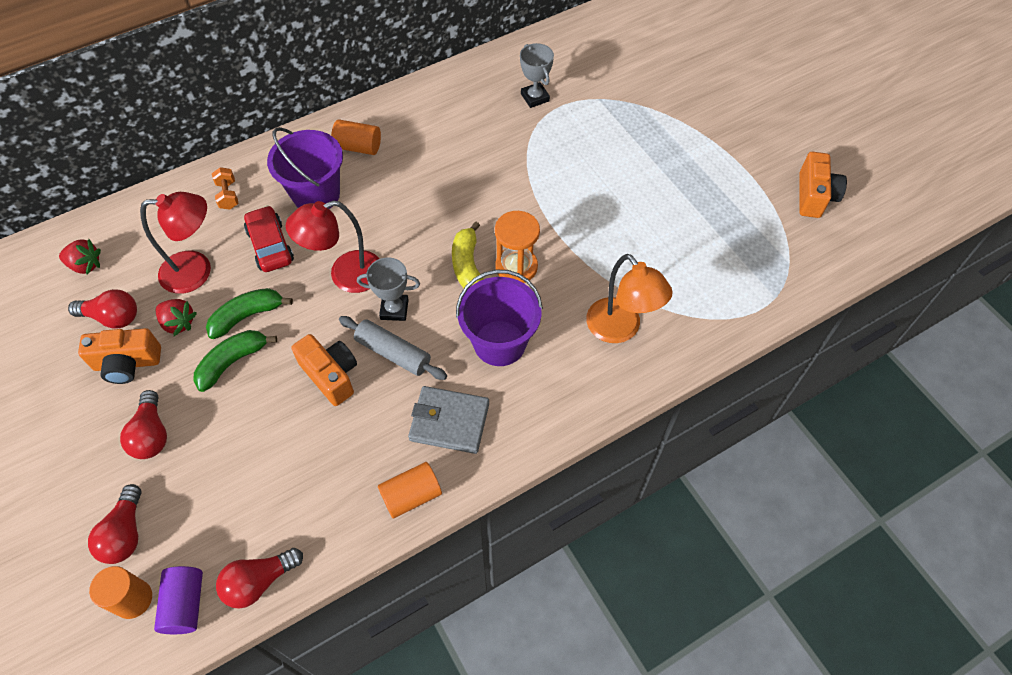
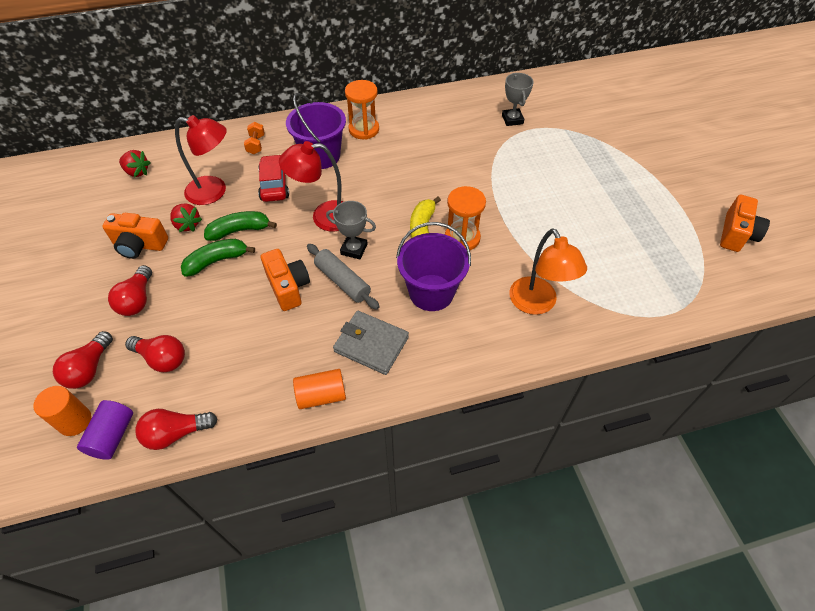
camera: 15 degrees right, 5 degrees down
red light bulb [68,289,137,329] -> red light bulb moved to [125,335,185,372]
orange cylinder [331,119,381,155] -> orange hourglass [345,80,379,140]

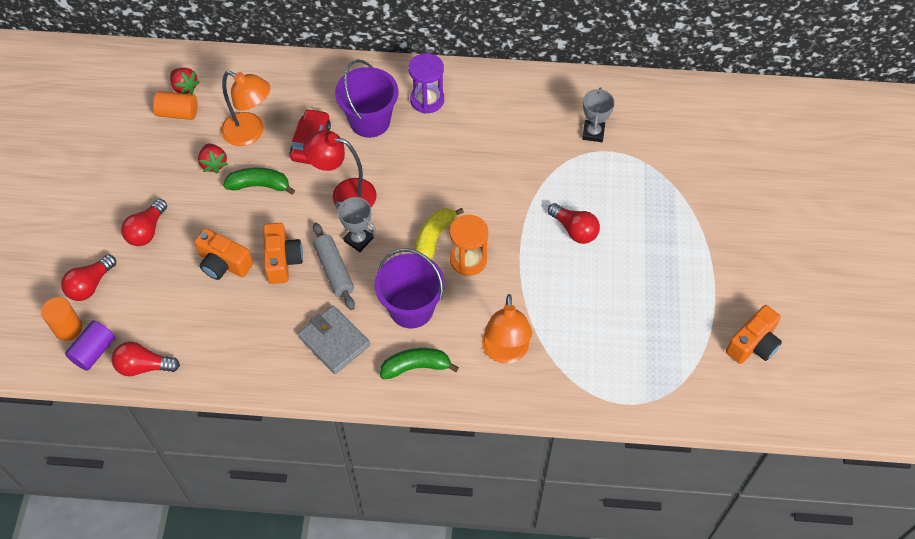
camera: 20 degrees right, 5 degrees up
orange camera [102,213,168,259] -> orange camera moved to [194,228,253,280]
red light bulb [125,335,185,372] -> red light bulb moved to [548,203,600,244]
red lamp [175,115,227,205] -> orange lamp [221,71,270,146]
green banana [181,239,255,277] -> green banana moved to [380,348,459,379]
orange dumbbell [244,122,265,154] -> none
orange cylinder [293,369,346,409] -> orange cylinder moved to [153,91,198,120]
orange hourglass [345,80,379,140] -> purple hourglass [408,53,444,113]

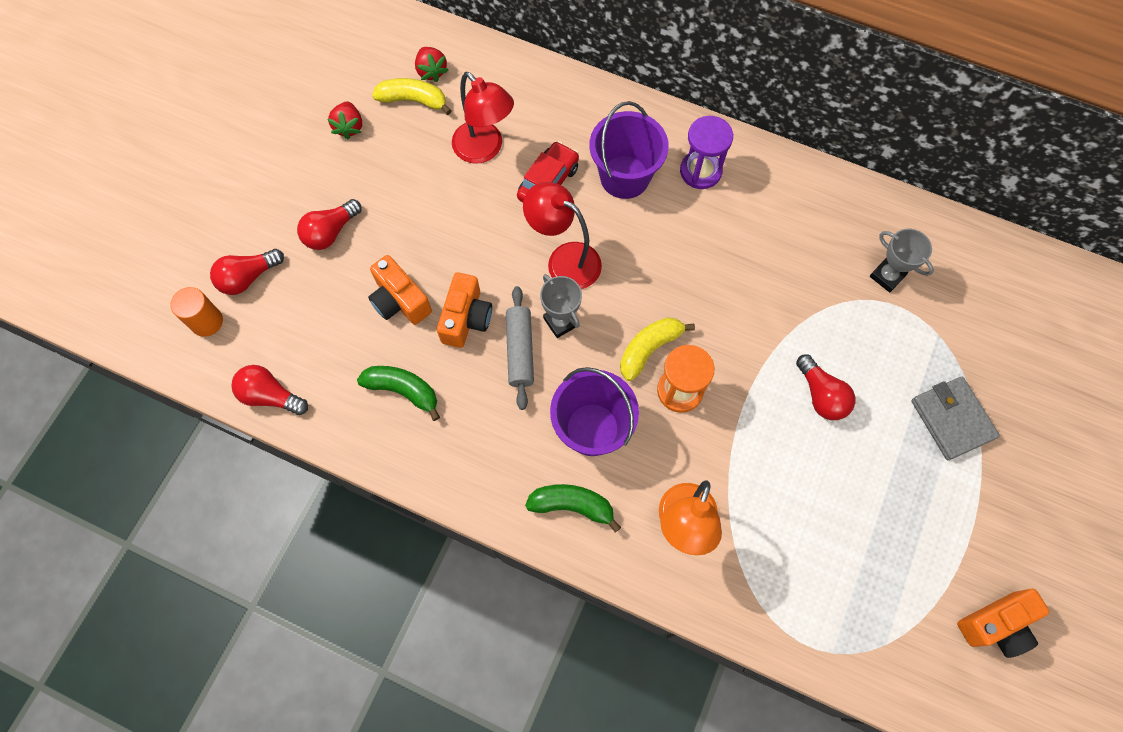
camera: 20 degrees right, 10 degrees up
purple cylinder [65,320,115,371] -> none
orange cylinder [153,91,198,120] -> yellow banana [372,78,452,115]
red strawberry [198,143,228,174] -> red strawberry moved to [327,101,362,140]
orange lamp [221,71,270,146] -> red lamp [452,72,514,164]
green banana [223,167,295,195] -> green banana moved to [357,366,440,421]
grey wallet [298,306,370,374] -> grey wallet moved to [911,377,1000,460]
grey trophy [582,87,615,142] -> grey trophy turned 75 degrees counterclockwise [870,229,934,292]

